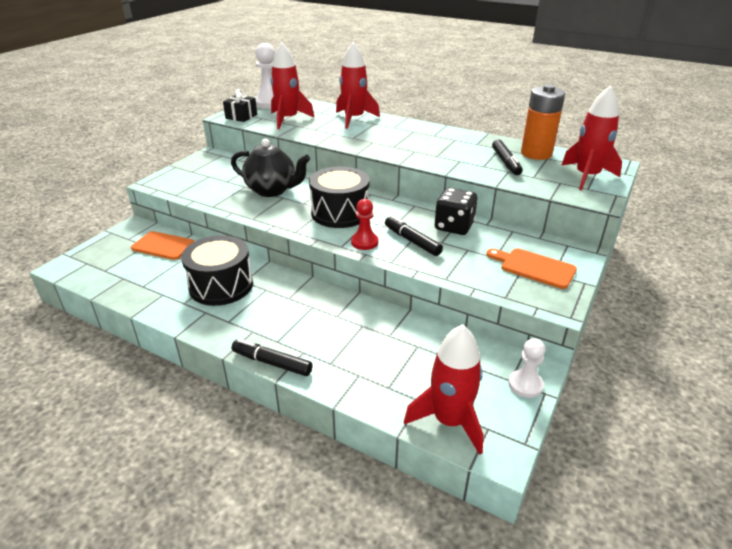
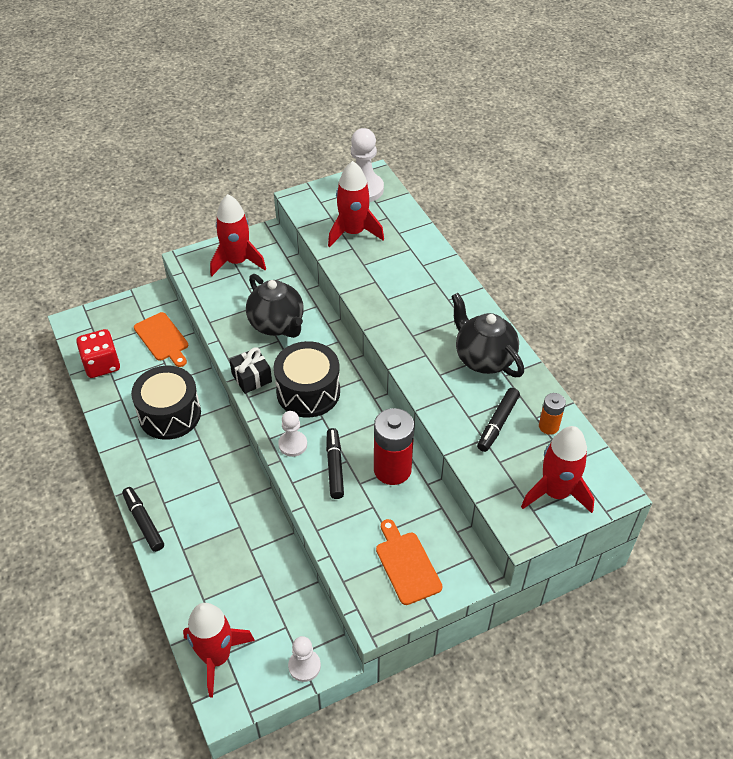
camera: 35 degrees right, 15 degrees up
black gift [223,89,257,122] -> black gift moved to [229,348,272,394]
red rocket [336,42,380,129] -> red rocket moved to [210,194,266,276]
red pawn [351,199,378,250] -> white pawn [278,411,307,457]
black dice [435,188,478,235] -> red battery [374,408,414,485]
orange battery [521,85,565,160] -> orange battery [539,393,566,435], size x0.53
none -> red dice [76,329,120,378]
none -> black teapot [451,293,524,377]

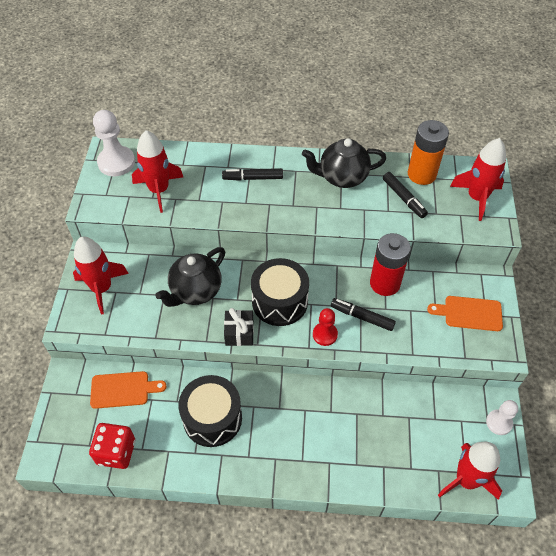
camera: 60 degrees left, 5 degrees up
black marker [122,487,164,552] -> black marker moved to [222,168,283,181]
black teapot [246,274,304,338] -> black teapot turned 135 degrees clockwise [155,247,225,307]
white pawn [278,411,307,457] -> red pawn [313,308,338,346]
orange battery [539,393,566,435] -> orange battery [408,120,449,185], size x1.88

